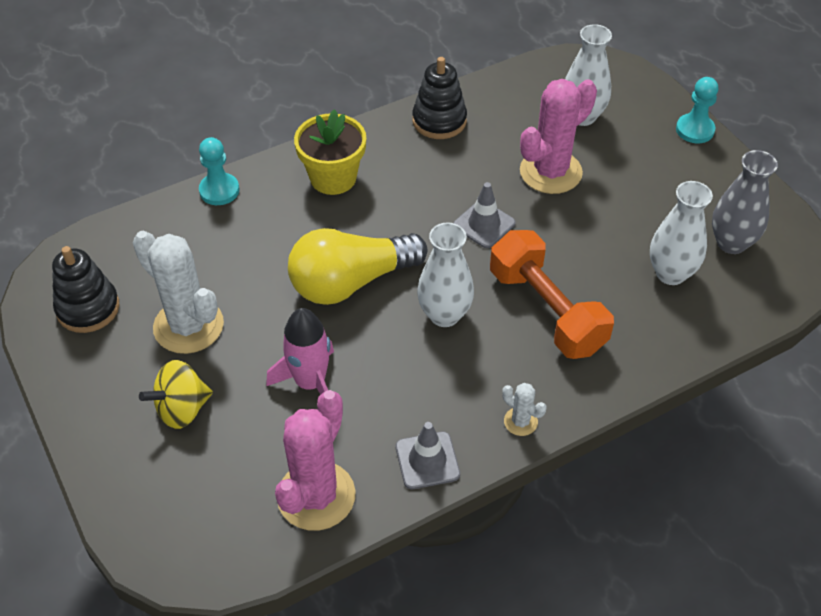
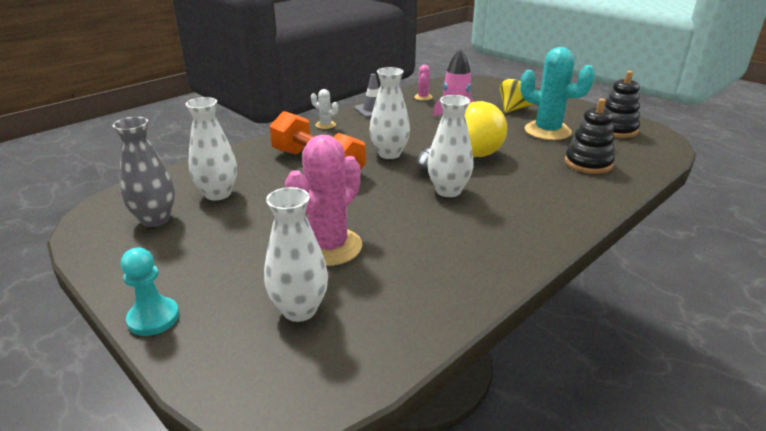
camera: 165 degrees right, 20 degrees down
white cactus [133,231,224,354] -> turquoise cactus [520,47,595,140]
turquoise pawn [199,137,239,205] -> none
pink cactus [275,390,355,531] -> pink cactus [414,65,432,101], size x0.46
yellow flower pot [294,109,366,195] -> none
black stacking toy [412,57,467,139] -> black stacking toy moved to [565,98,615,174]
grey traffic cone [453,182,516,248] -> none
none -> white vase [427,95,474,197]

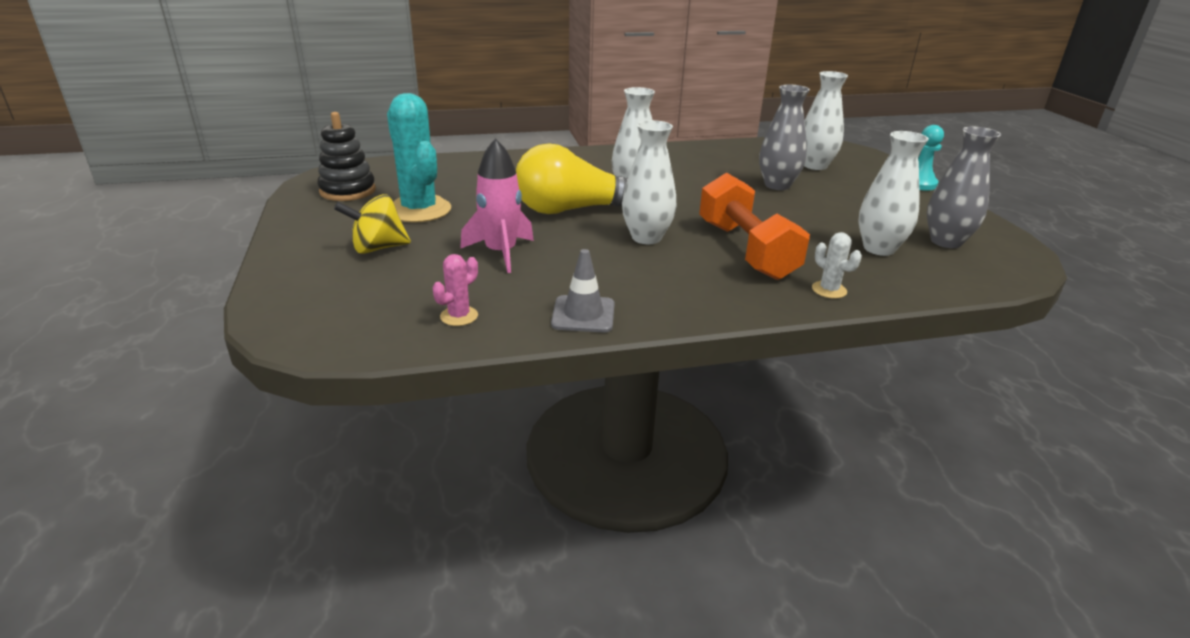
camera: 150 degrees left, 0 degrees up
pink cactus [285,135,362,266] -> grey vase [759,85,810,190]
white cactus [311,89,338,129] -> white cactus moved to [812,232,862,299]
black stacking toy [565,98,615,174] -> none

